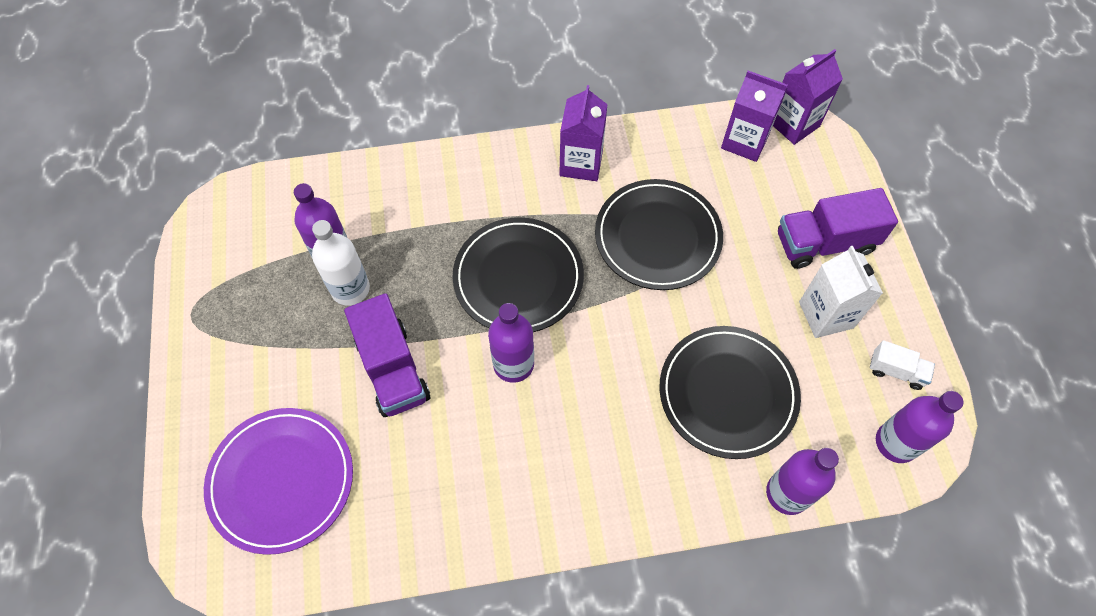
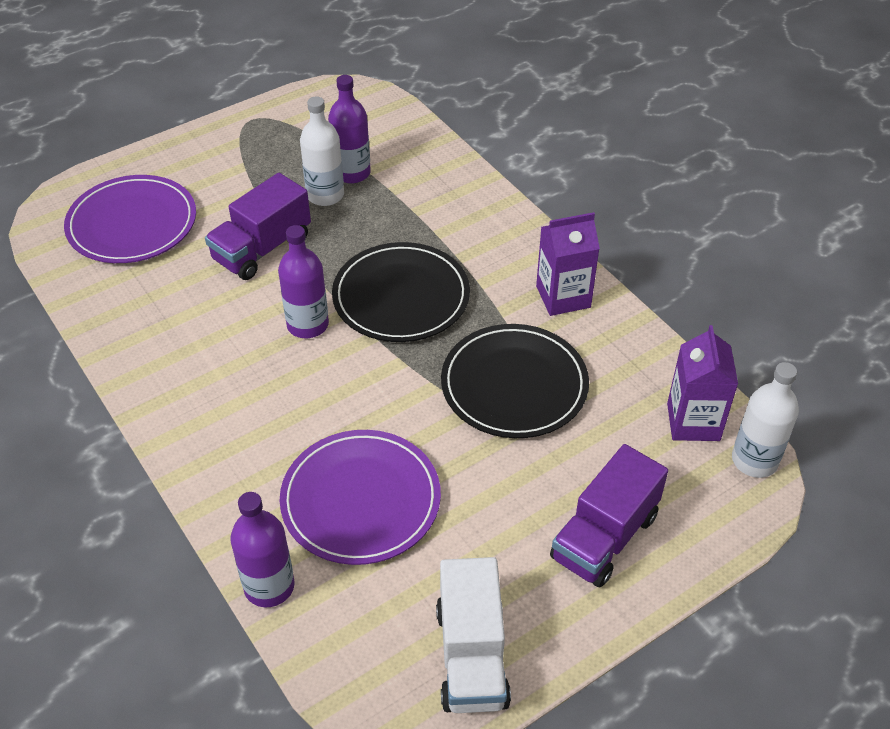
camera: 65 degrees right, 15 degrees down
black plate [659,326,801,459] -> purple plate [280,430,441,565]
purple carton [773,49,843,145] -> white bottle [732,362,799,478]
purple truck [778,188,898,269] -> purple truck turned 105 degrees counterclockwise [550,444,668,588]
white carton [799,246,883,338] -> none
white truck [870,340,935,390] -> white truck [436,557,511,713], size x1.90
purple bottle [876,391,963,463] -> none

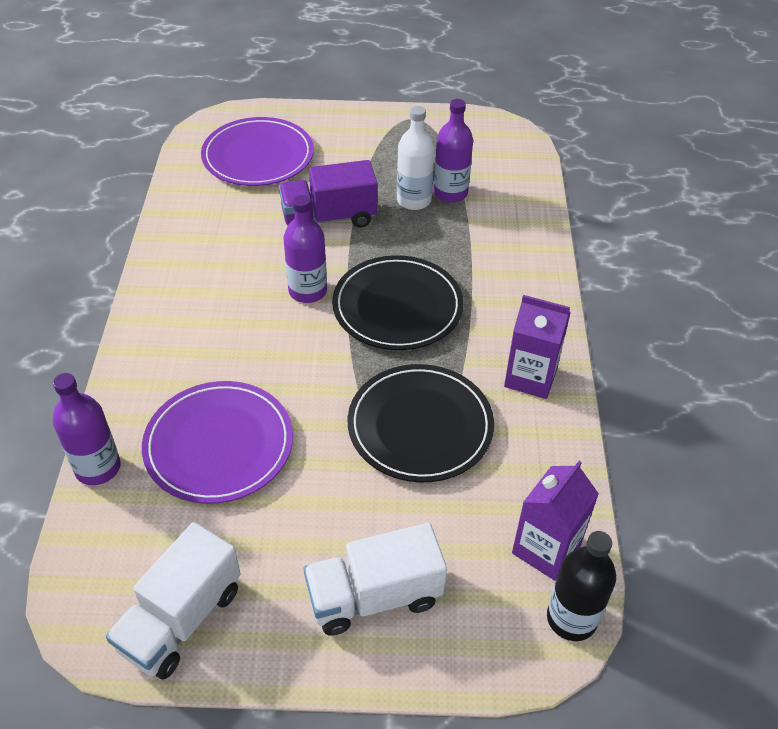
camera: 35 degrees right, 0 degrees up
purple truck [550,444,668,588] -> white truck [304,523,447,636]
white bottle [732,362,799,478] -> black bottle [547,531,616,641]

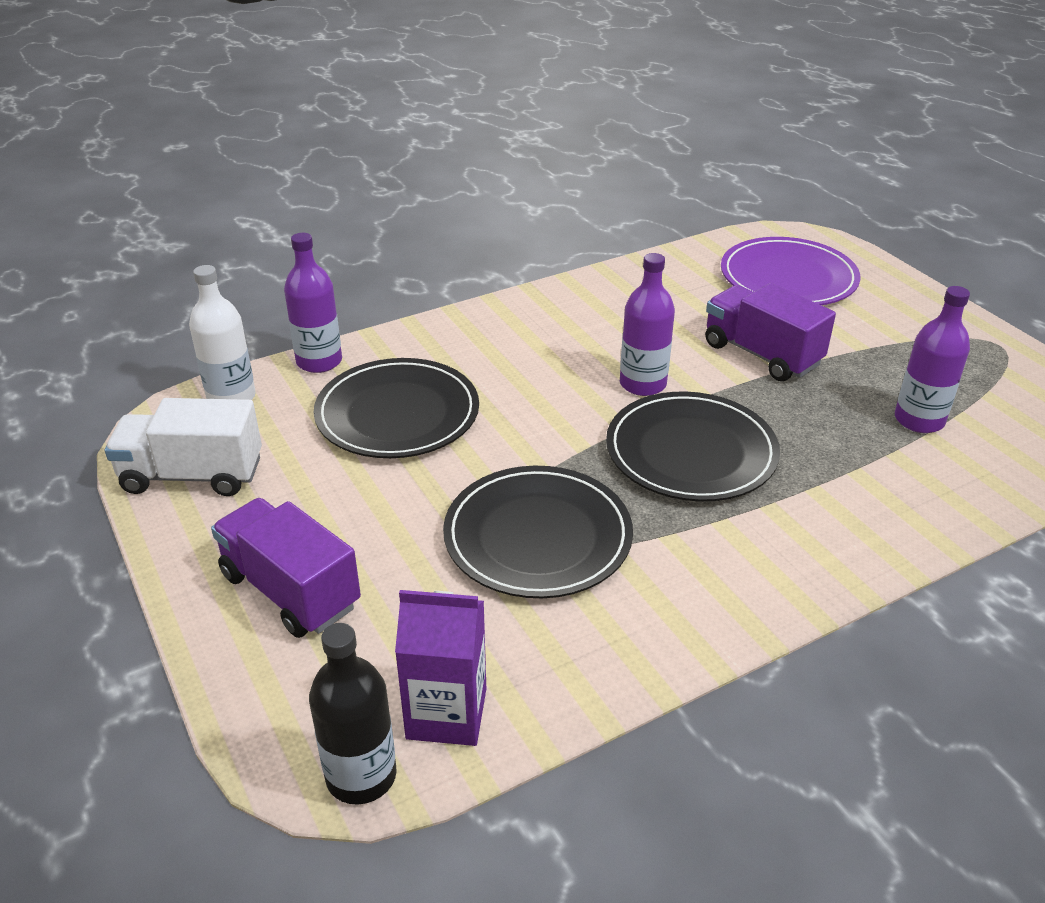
camera: 60 degrees right, 10 degrees down
purple plate [142,381,293,504] -> black plate [314,358,479,458]
white truck [304,523,447,636] -> purple truck [211,498,361,638]
white bottle [397,106,435,210] -> white bottle moved to [189,265,256,400]
purple carton [504,295,571,399] -> none

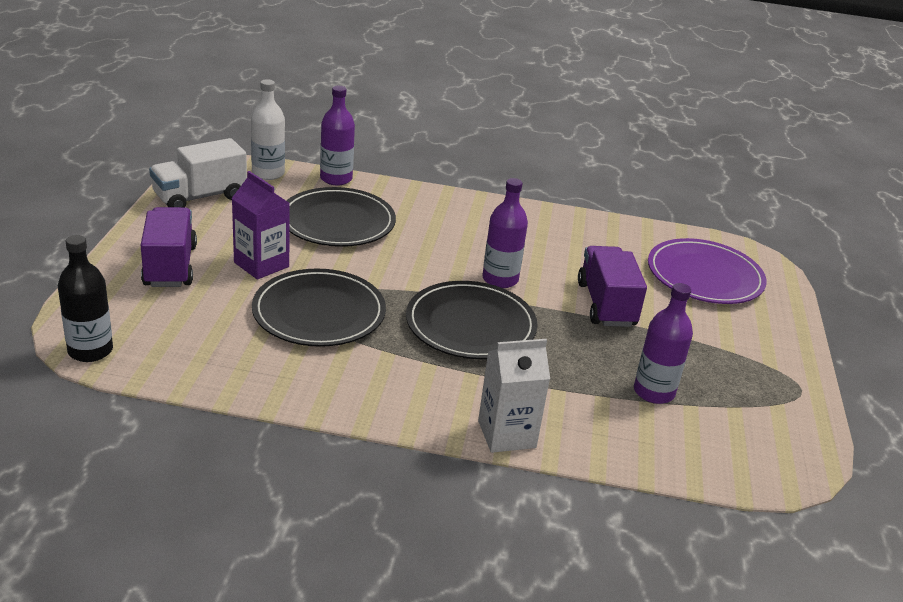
camera: 35 degrees right, 5 degrees down
white truck [105,398,262,496] -> white truck turned 75 degrees counterclockwise [149,138,247,207]
purple carton [395,590,486,746] -> purple carton moved to [232,171,290,280]
none -> white carton [478,339,550,453]

